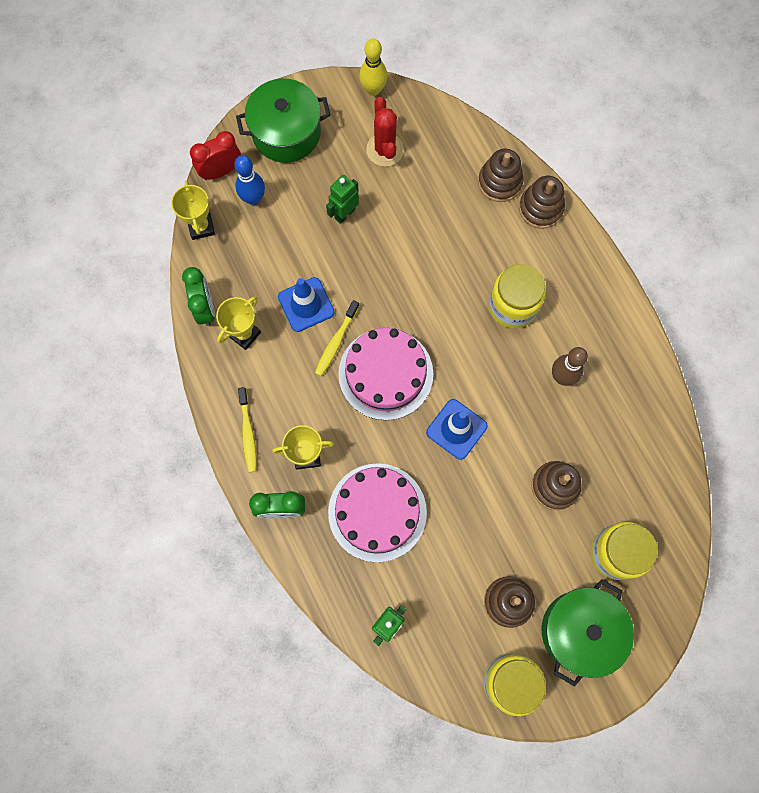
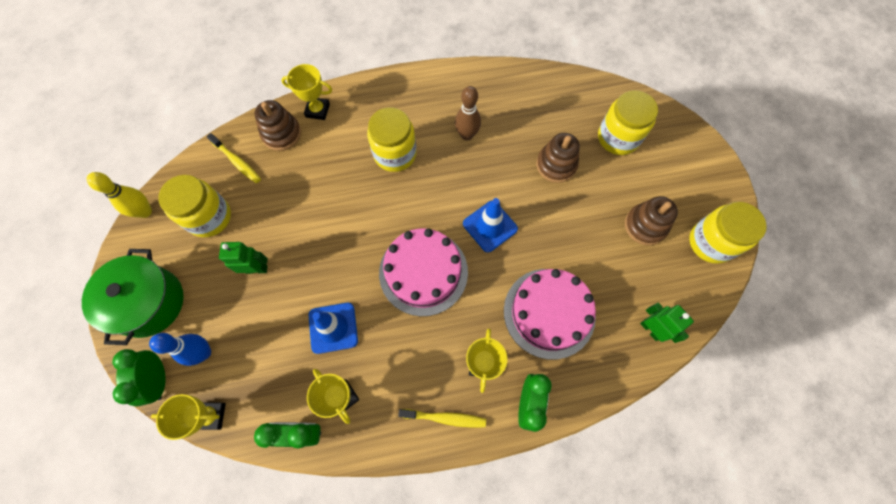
camera: 75 degrees left, 5 degrees down
red clock [190,131,241,180] -> green clock [112,349,166,407]
yellow toothbrush [315,300,359,376] -> yellow toothbrush moved to [207,133,261,183]
green robot [326,175,359,224] -> green robot turned 120 degrees clockwise [219,242,268,274]
red cactus [366,97,404,167] -> yellow jar [158,175,231,237]
brown stacking toy [519,176,565,229] -> yellow trophy [281,64,332,120]
green pot [542,579,634,687] -> none

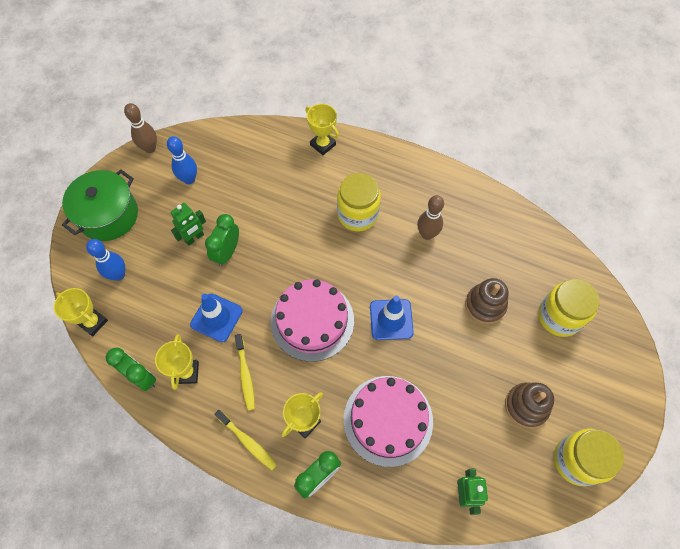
camera: 35 degrees right, 5 degrees down
yellow bowling pin [87,172,152,218] -> brown bowling pin [124,103,157,153]
green clock [112,349,166,407] -> green clock moved to [205,214,239,266]
yellow jar [158,175,231,237] -> blue bowling pin [167,136,197,184]
yellow toothbrush [207,133,261,183] -> yellow toothbrush moved to [235,334,255,411]
green robot [219,242,268,274] -> green robot turned 105 degrees clockwise [171,203,206,246]
brown stacking toy [254,100,301,151] -> none

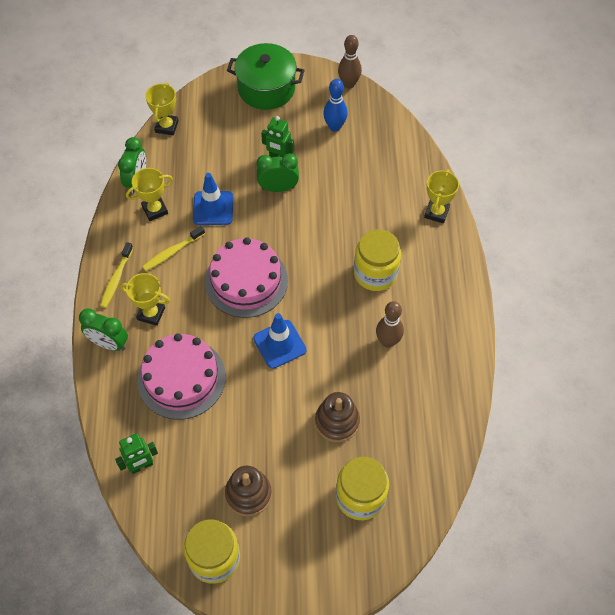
camera: 65 degrees right, 5 degrees down
blue bowling pin [86,239,125,281] -> none

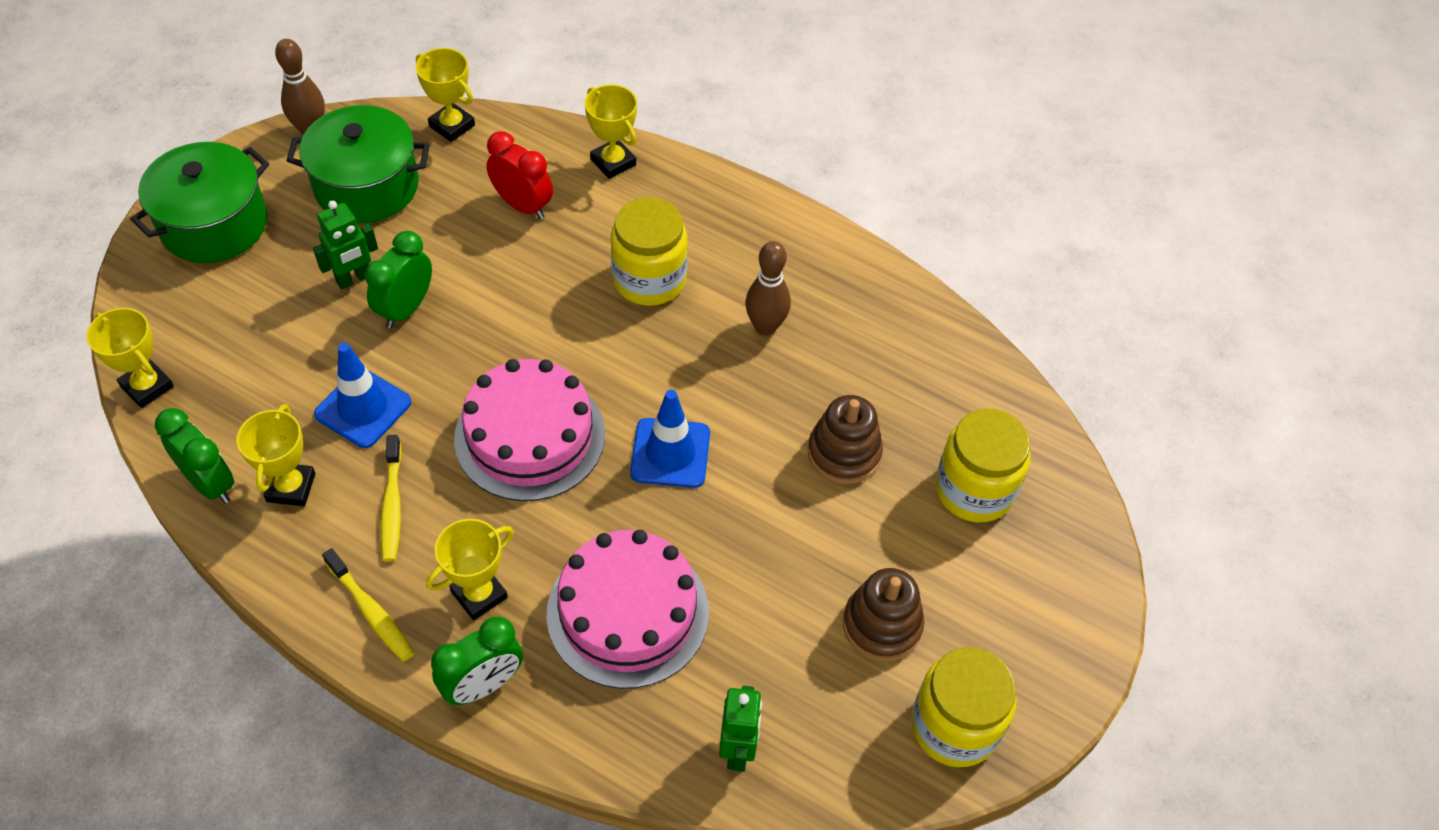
camera: 60 degrees left, 5 degrees down
blue bowling pin [323,79,348,132] -> green pot [286,105,430,223]
none -> yellow trophy [416,48,475,142]
none -> red clock [487,131,553,219]

